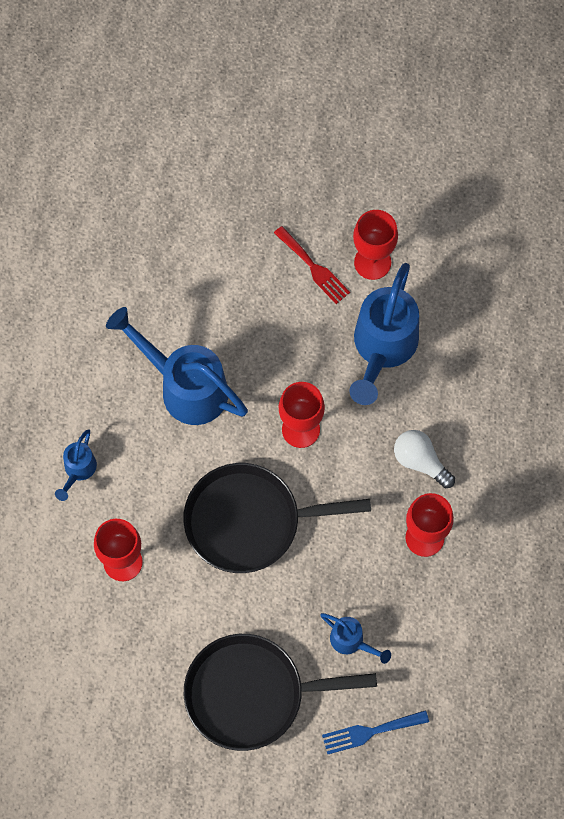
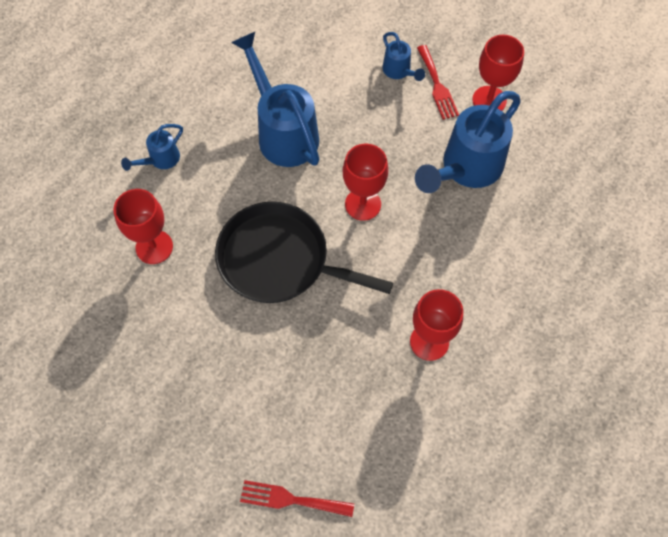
camera: 25 degrees right, 5 degrees down
black pan [184,634,377,751] -> none
blue watering can [320,613,391,664] -> blue watering can moved to [383,32,425,81]
blue fork [322,710,429,755] -> red fork [240,480,354,517]
white light bulb [394,430,455,488] -> none

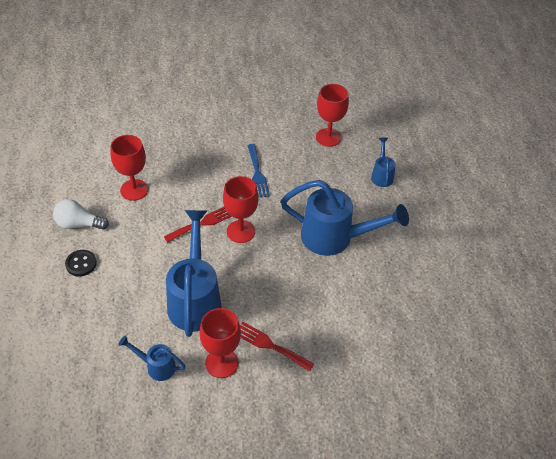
camera: 135 degrees right, 15 degrees down
black pan [215,201,393,303] -> blue fork [247,144,270,198]
red fork [240,480,354,517] -> red fork moved to [164,207,232,242]
blue watering can [383,32,425,81] -> blue watering can moved to [118,335,186,381]
none -> white light bulb [53,199,109,230]
none -> black button [65,250,97,277]

